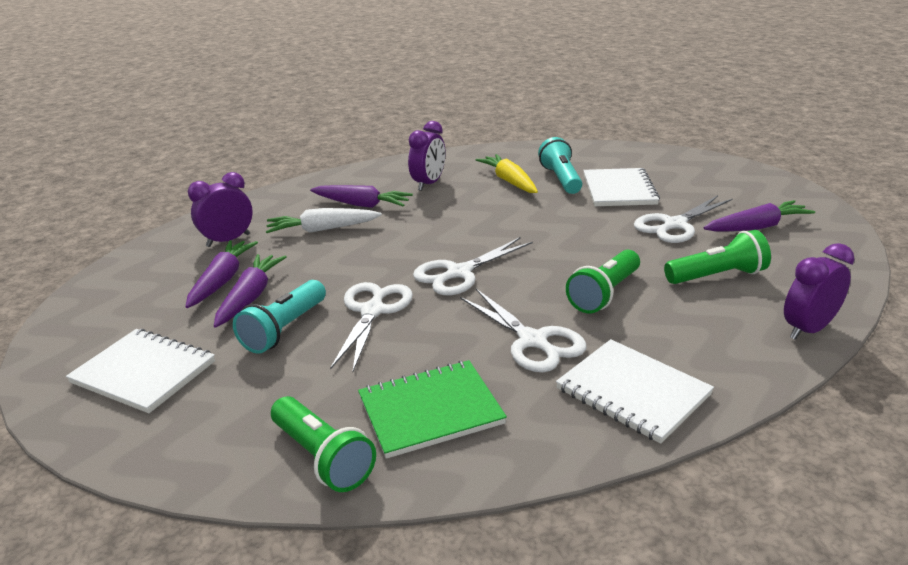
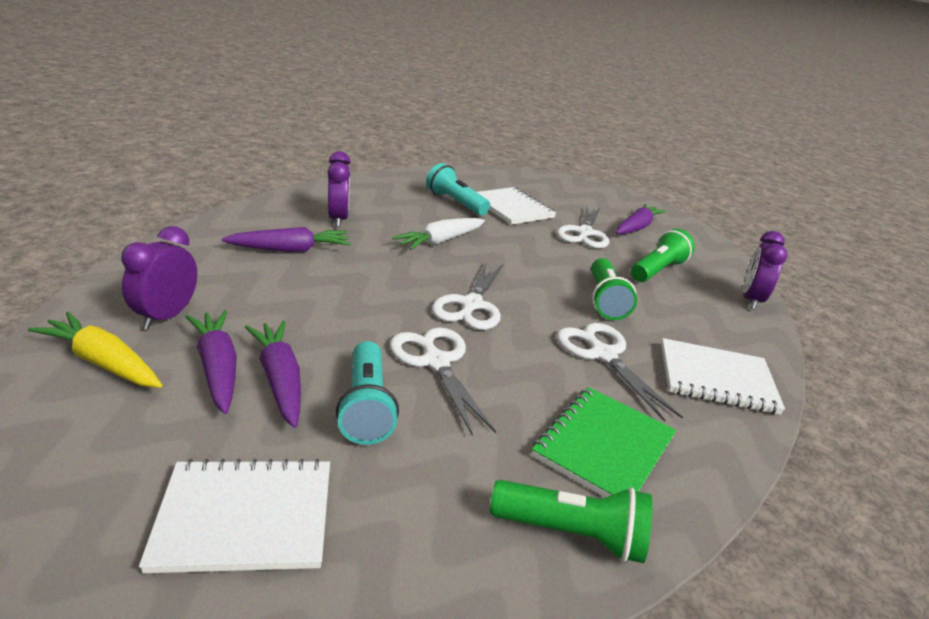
camera: 40 degrees left, 0 degrees up
white carrot [266,208,382,233] -> white carrot moved to [392,218,485,250]
white scissors [460,289,586,372] -> white scissors turned 135 degrees counterclockwise [557,323,683,422]
yellow carrot [475,154,538,193] -> yellow carrot moved to [28,312,162,388]

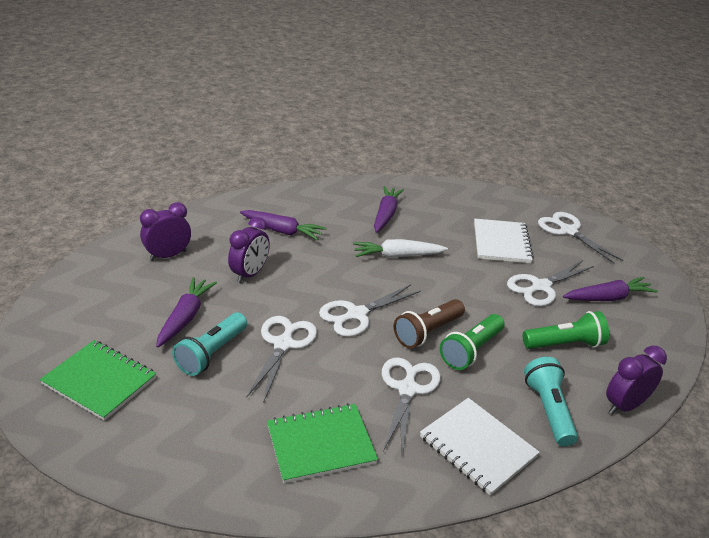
camera: 40 degrees right, 5 degrees up
yellow carrot [28,312,162,388] -> none
white notebook [139,459,330,573] -> green notebook [40,340,156,421]
purple carrot [185,310,237,414] -> purple carrot moved to [374,186,404,233]
purple clock [327,151,351,227] -> purple clock moved to [228,217,270,283]
turquoise flashlight [426,163,490,216] -> turquoise flashlight moved to [524,357,578,447]
green flashlight [490,480,652,563] -> none
none -> brown flashlight [394,299,465,348]
none -> white scissors [538,212,624,264]

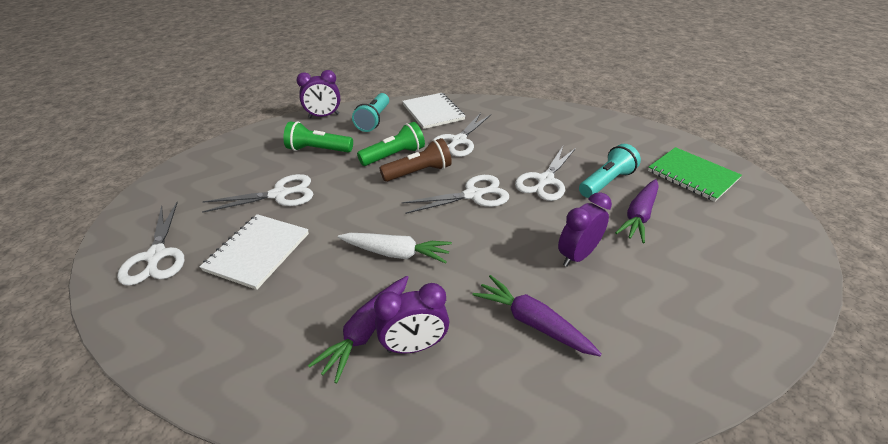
camera: 160 degrees left, 5 degrees up
purple clock [140,202,191,261] -> purple clock moved to [374,283,449,354]
green notebook [267,403,378,483] -> none
purple carrot [563,277,658,301] -> none

